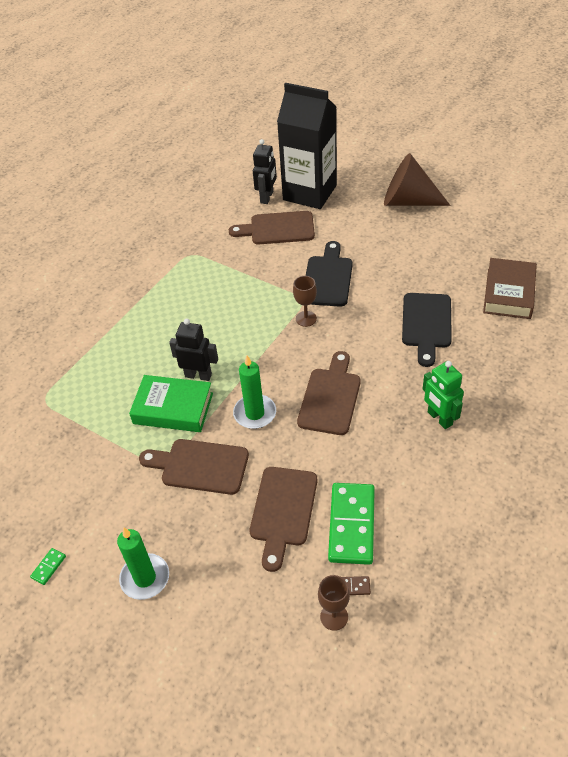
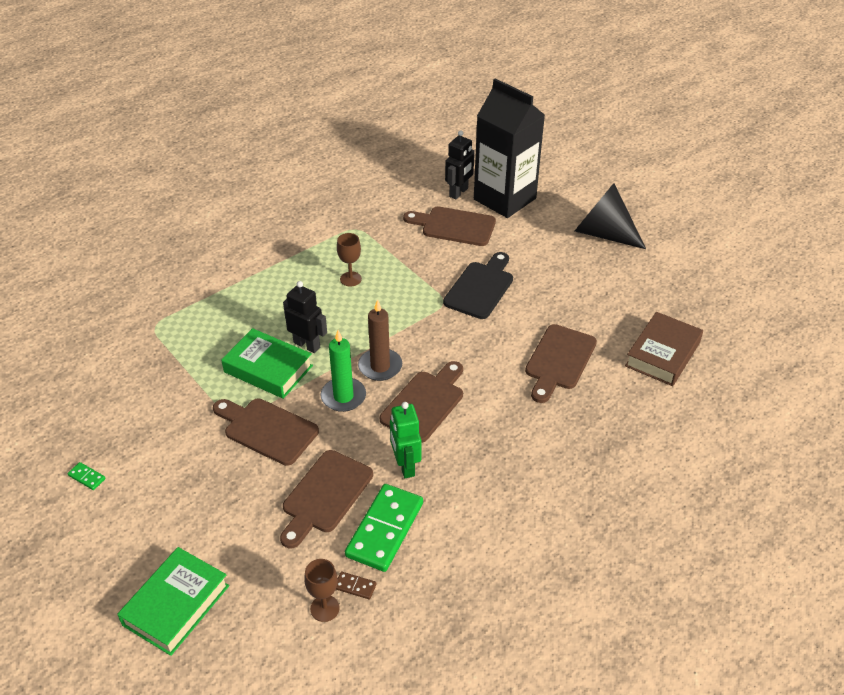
camera: 15 degrees right, 5 degrees down
green domino [30,548,66,585] -> green domino turned 75 degrees clockwise [68,462,106,490]
green candle [117,528,169,600] -> none
brown goblet [293,276,317,327] -> brown goblet moved to [337,233,362,286]
brown cone [384,153,450,206] -> black cone [575,183,646,249]
black cutting board [402,293,452,367] -> brown cutting board [525,324,597,403]
green robot [423,361,464,429] -> green robot moved to [390,402,421,478]
none -> green book [117,547,229,656]
none -> brown candle [358,299,402,381]

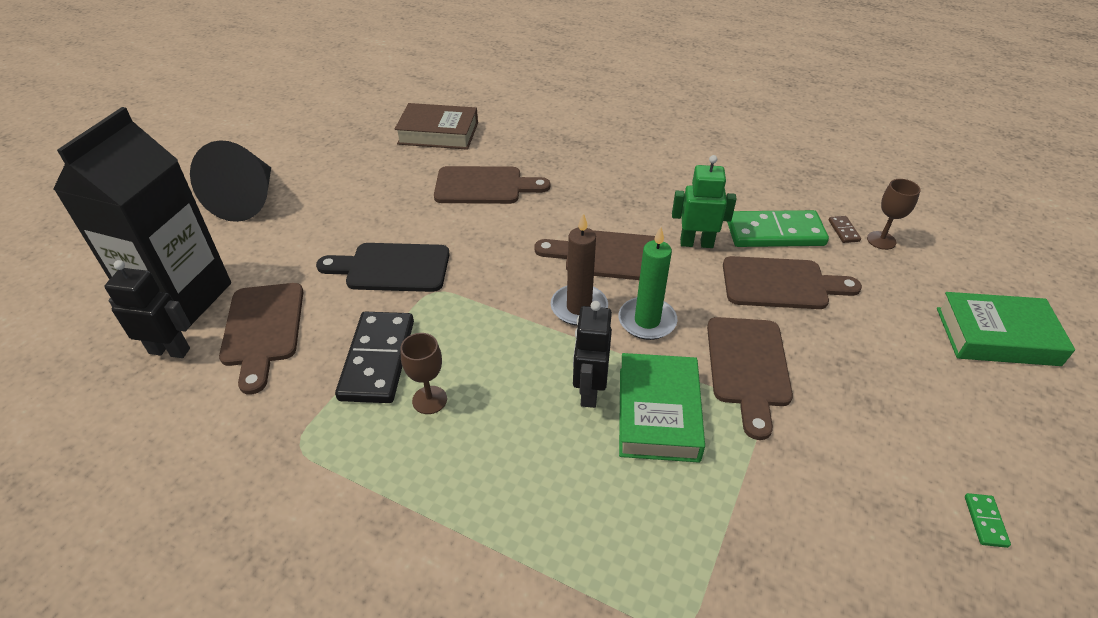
camera: 115 degrees left, 0 degrees up
green robot [390,402,421,478] -> green robot turned 135 degrees counterclockwise [672,155,737,248]
none -> black domino [335,312,414,403]

